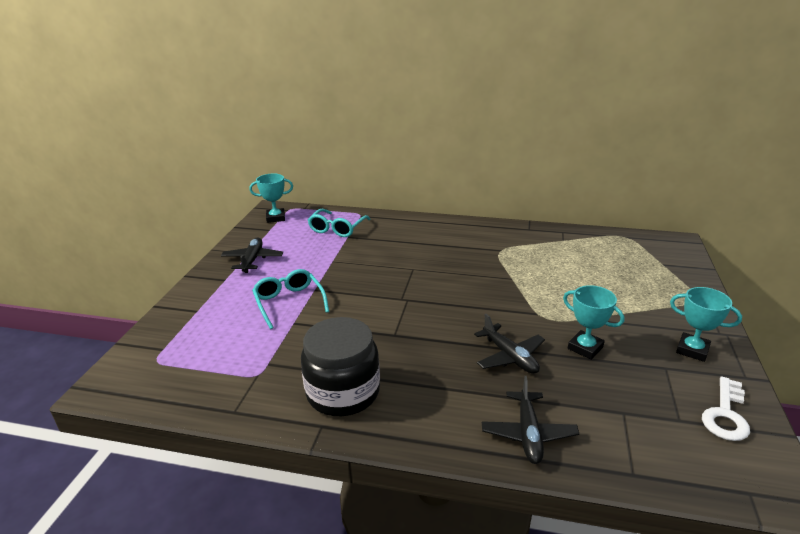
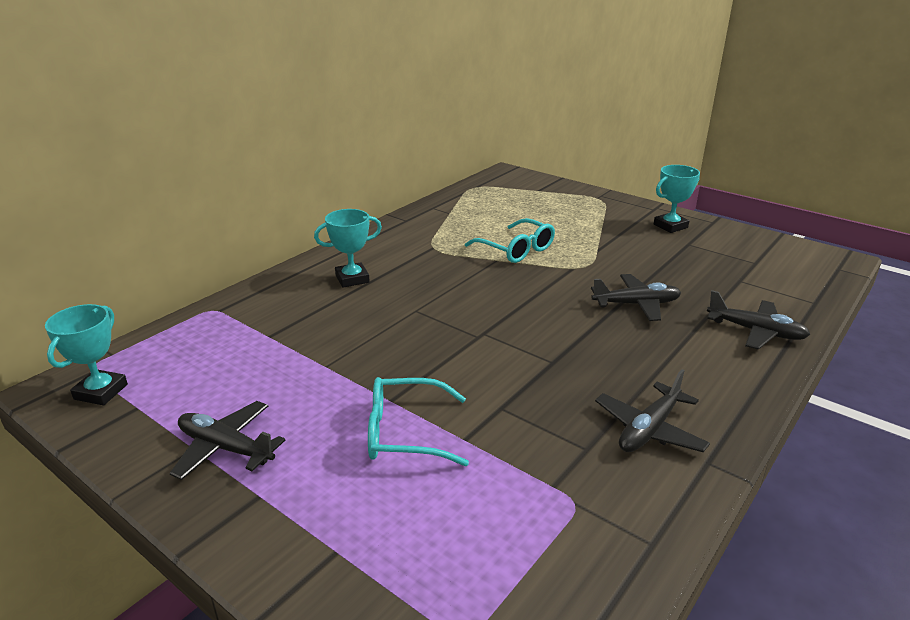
camera: 65 degrees left, 0 degrees up
black jar [301,317,380,416] -> black plane [595,369,710,452]
turquoise glasses [308,209,370,237] -> turquoise glasses moved to [465,218,555,263]
turquoise trophy [563,285,624,360] -> turquoise trophy moved to [314,209,382,288]
white key [702,376,750,441] -> none

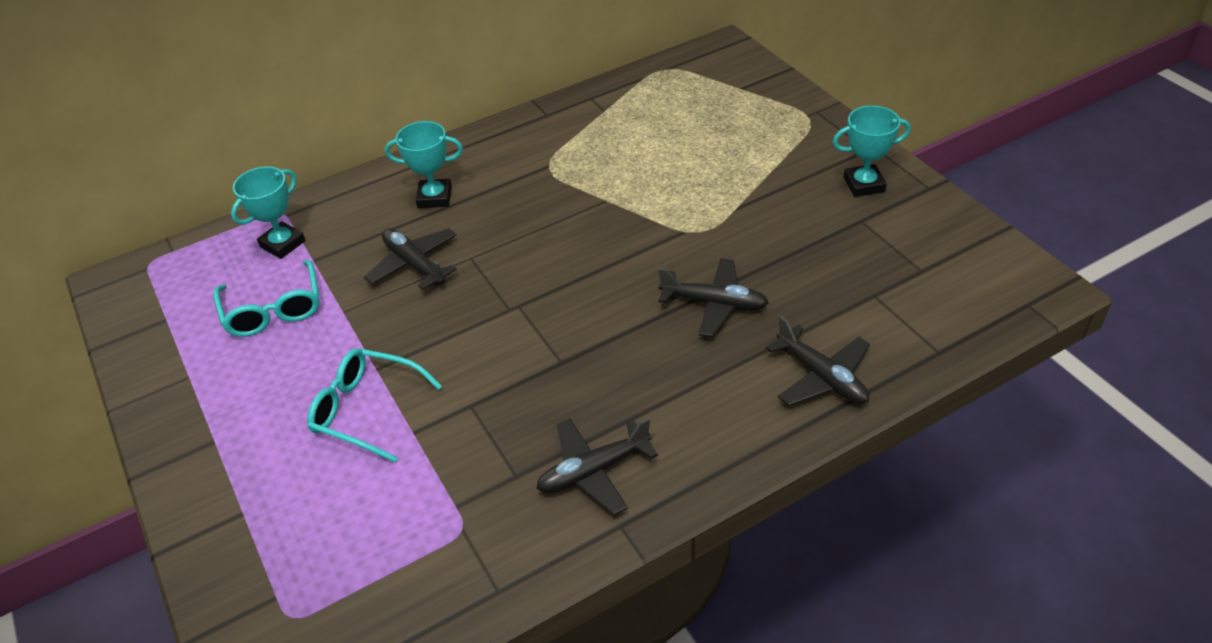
camera: 25 degrees right, 15 degrees up
turquoise trophy [45,304,128,405] -> turquoise trophy moved to [231,167,306,259]
black plane [169,401,285,480] -> black plane moved to [364,228,457,290]
turquoise glasses [465,218,555,263] -> turquoise glasses moved to [213,260,320,337]

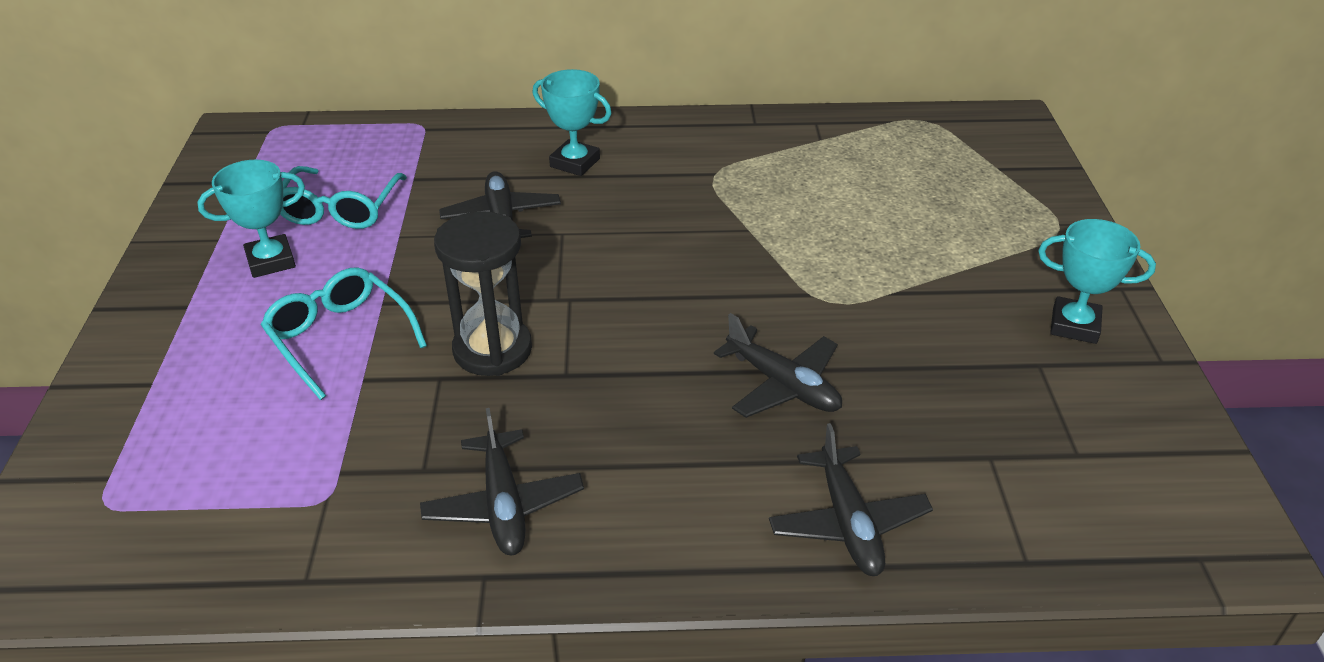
camera: 25 degrees right, 5 degrees down
turquoise trophy [231,167,306,259] -> turquoise trophy moved to [197,160,305,278]
black plane [536,418,658,515] -> black plane turned 105 degrees counterclockwise [420,408,584,555]
none -> black hourglass [434,211,532,376]

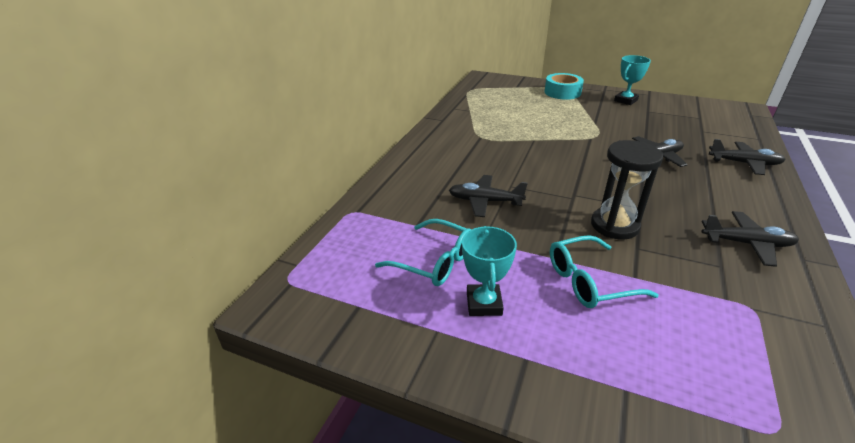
camera: 65 degrees left, 5 degrees down
turquoise trophy [532,69,612,176] -> none
none -> turquoise tape [544,73,584,100]

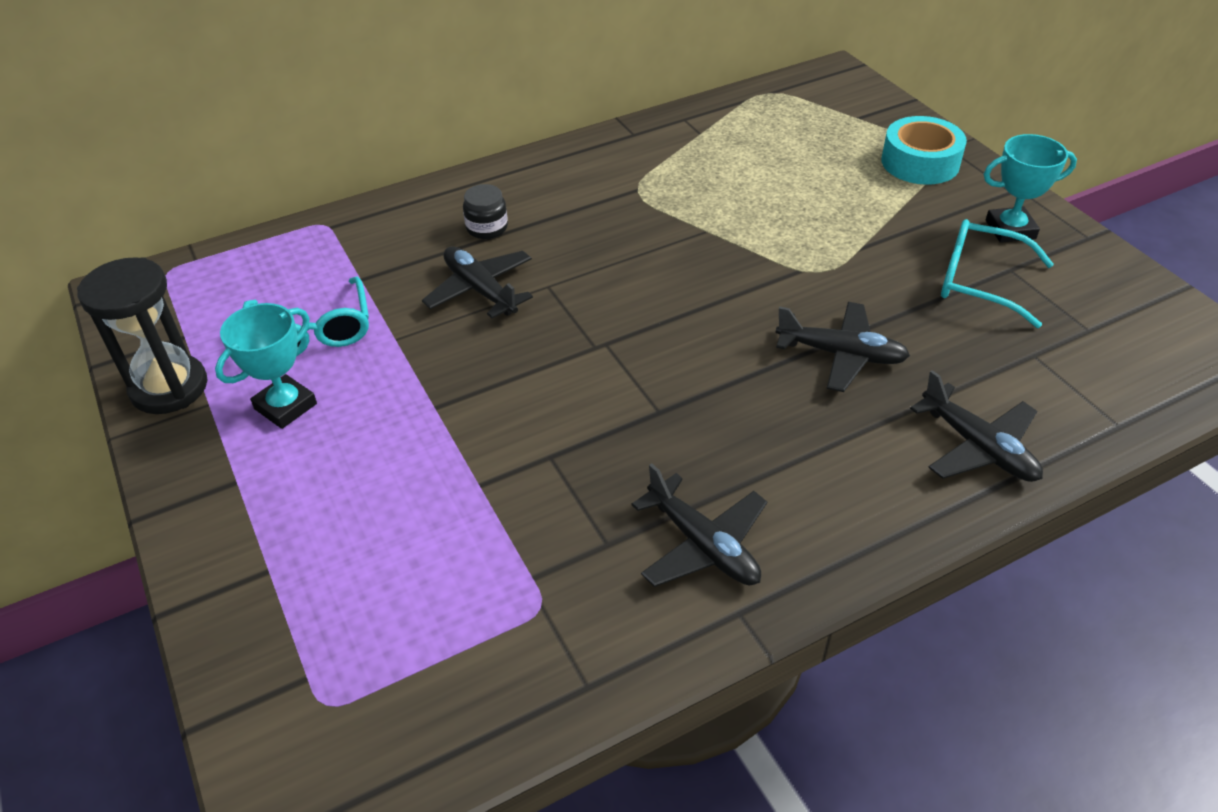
camera: 40 degrees right, 10 degrees up
turquoise glasses [550,235,658,308] -> turquoise glasses moved to [941,219,1054,328]
black hourglass [591,140,663,239] -> black hourglass moved to [77,257,207,414]
none -> black jar [463,184,508,239]

